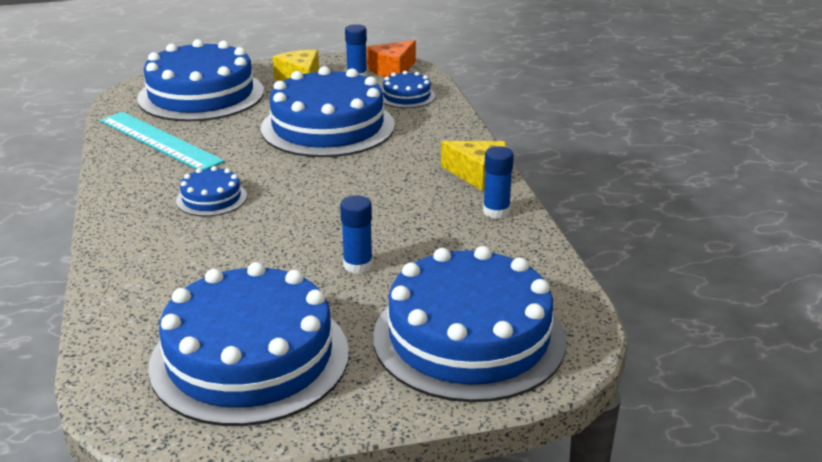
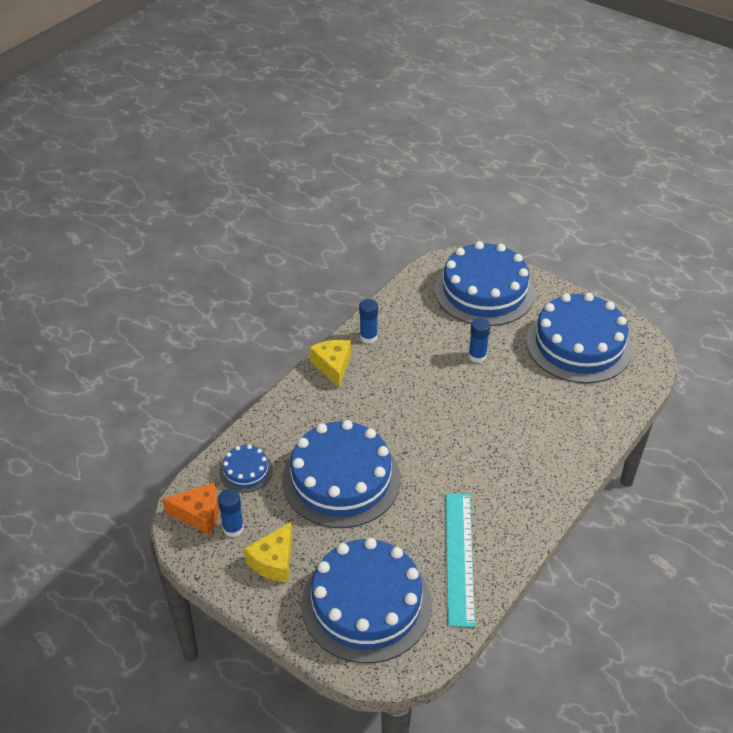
camera: 130 degrees left, 15 degrees up
blue cake [176,166,247,216] -> none

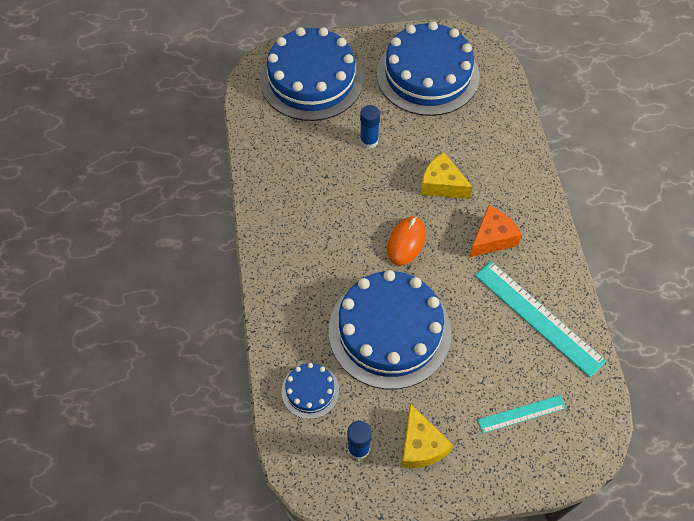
camera: 45 degrees left, 15 degrees up
orange cheese [162,483,219,535] -> orange cheese moved to [469,205,522,257]
blue cake [302,538,432,663] -> turquoise ruler [477,395,566,433]
yellow cheese [309,340,351,388] -> yellow cheese moved to [420,152,473,199]
blue glue stick [359,299,378,344] -> none
none -> orange mouse [387,216,426,266]

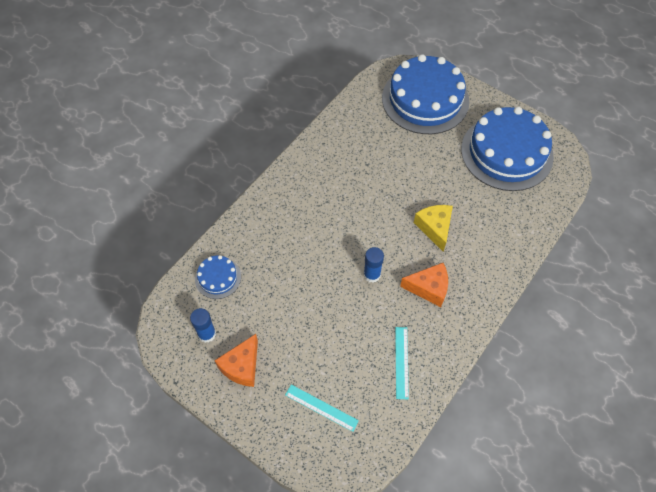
camera: 45 degrees right, 0 degrees up
blue cake [329,270,452,389] -> none
blue glue stick [360,105,380,149] -> blue glue stick moved to [364,247,384,283]
orange mouse [387,216,426,266] -> none
yellow cheese [401,403,453,468] -> orange cheese [214,334,258,387]
turquoise ruler [475,261,606,377] -> turquoise ruler [395,327,409,399], size x0.56

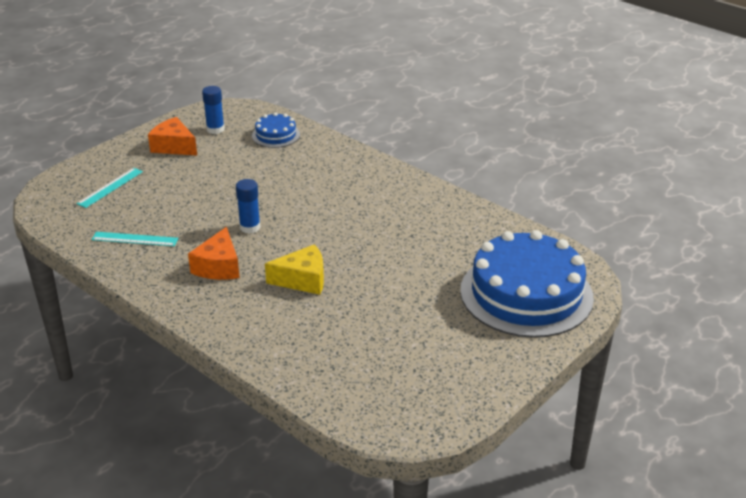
camera: 95 degrees right, 25 degrees down
blue cake [461,107,554,191] -> none

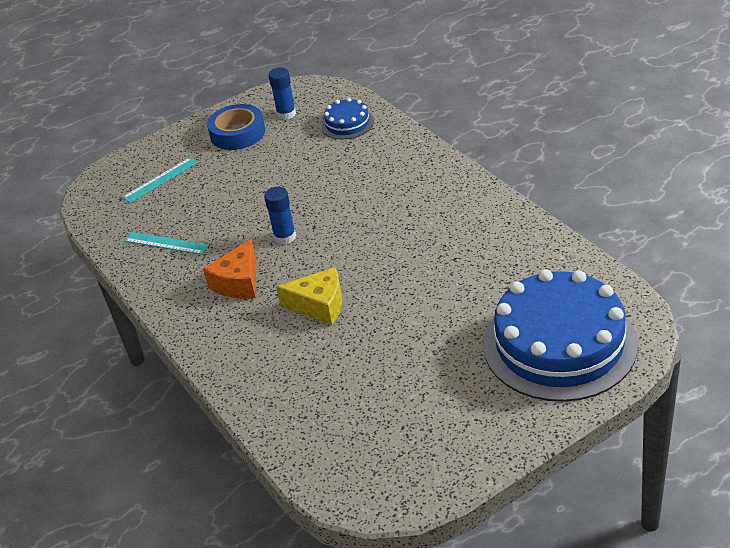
camera: 20 degrees right, 5 degrees up
orange cheese [148,117,197,155] -> blue tape [207,104,265,150]

